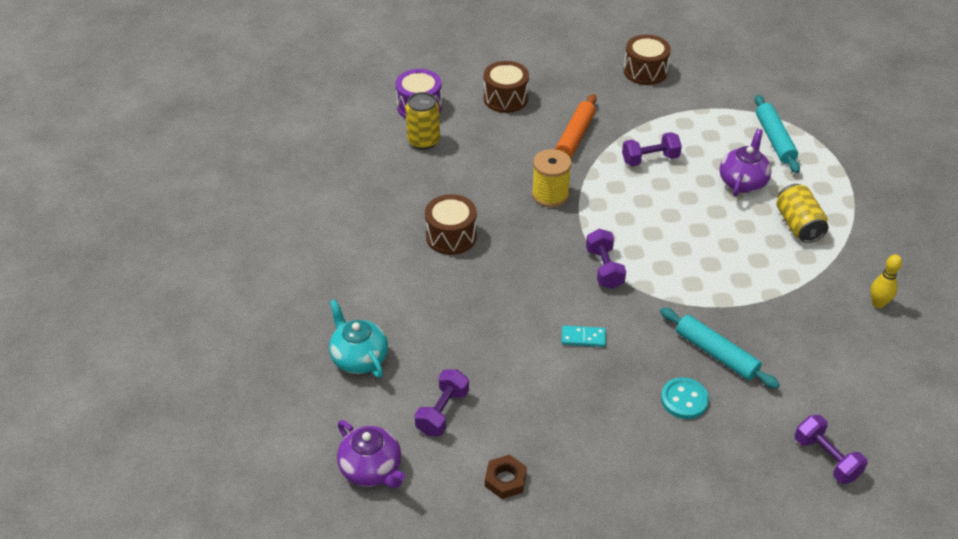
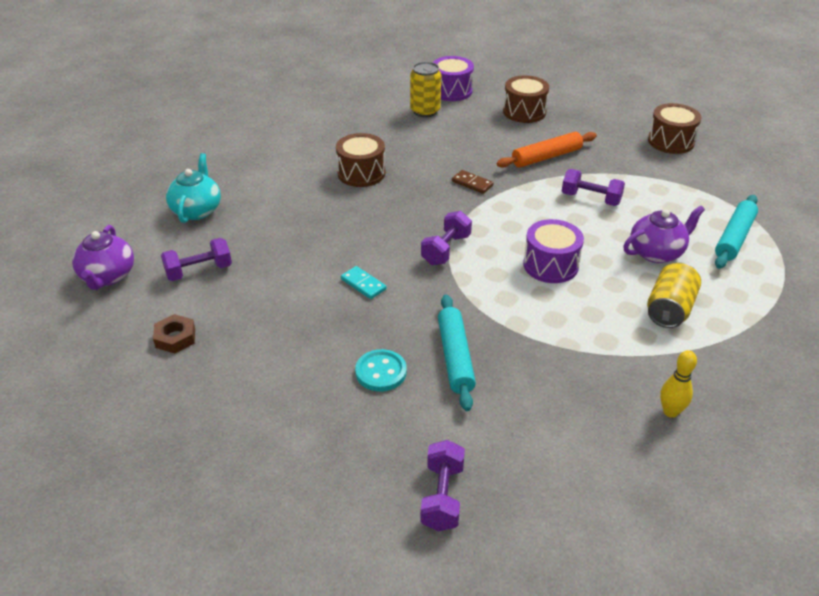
camera: 40 degrees right, 5 degrees down
yellow spool [532,149,572,207] -> brown domino [452,170,494,194]
none -> purple drum [523,219,584,283]

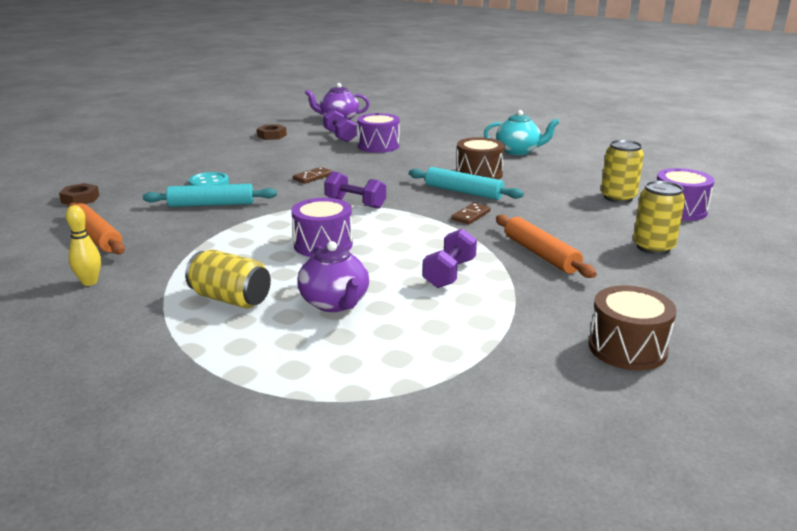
camera: 90 degrees right, 15 degrees down
turquoise teapot [166,153,221,223] -> turquoise teapot moved to [484,110,560,155]
turquoise domino [341,266,386,299] -> brown domino [293,167,332,184]
purple dumbbell [420,440,465,531] -> brown nut [59,183,100,205]
brown drum [503,75,549,123] -> yellow can [633,181,685,255]
turquoise rolling pin [715,195,758,269] -> turquoise rolling pin moved to [409,167,524,200]
none -> orange rolling pin [68,203,125,254]
none -> purple drum [357,113,400,153]

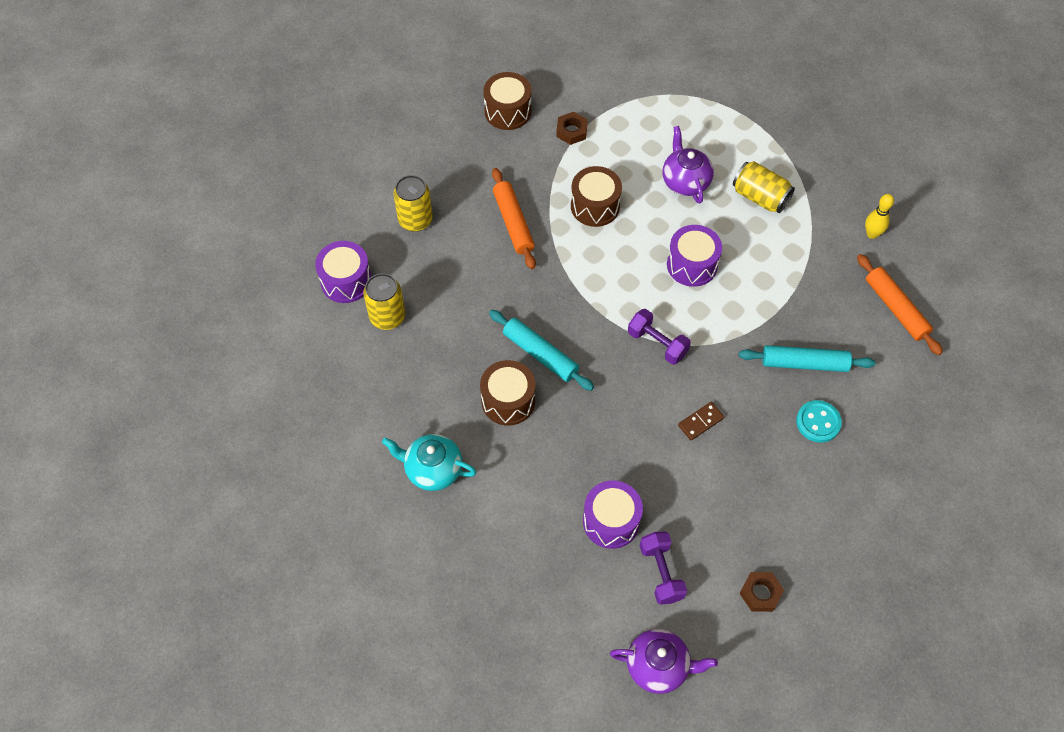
camera: 170 degrees left, 35 degrees up
brown nut [59,183,100,205] -> brown nut moved to [556,112,588,145]
purple dumbbell [422,228,477,288] -> brown drum [571,166,622,227]
brown domino [451,203,491,224] -> none

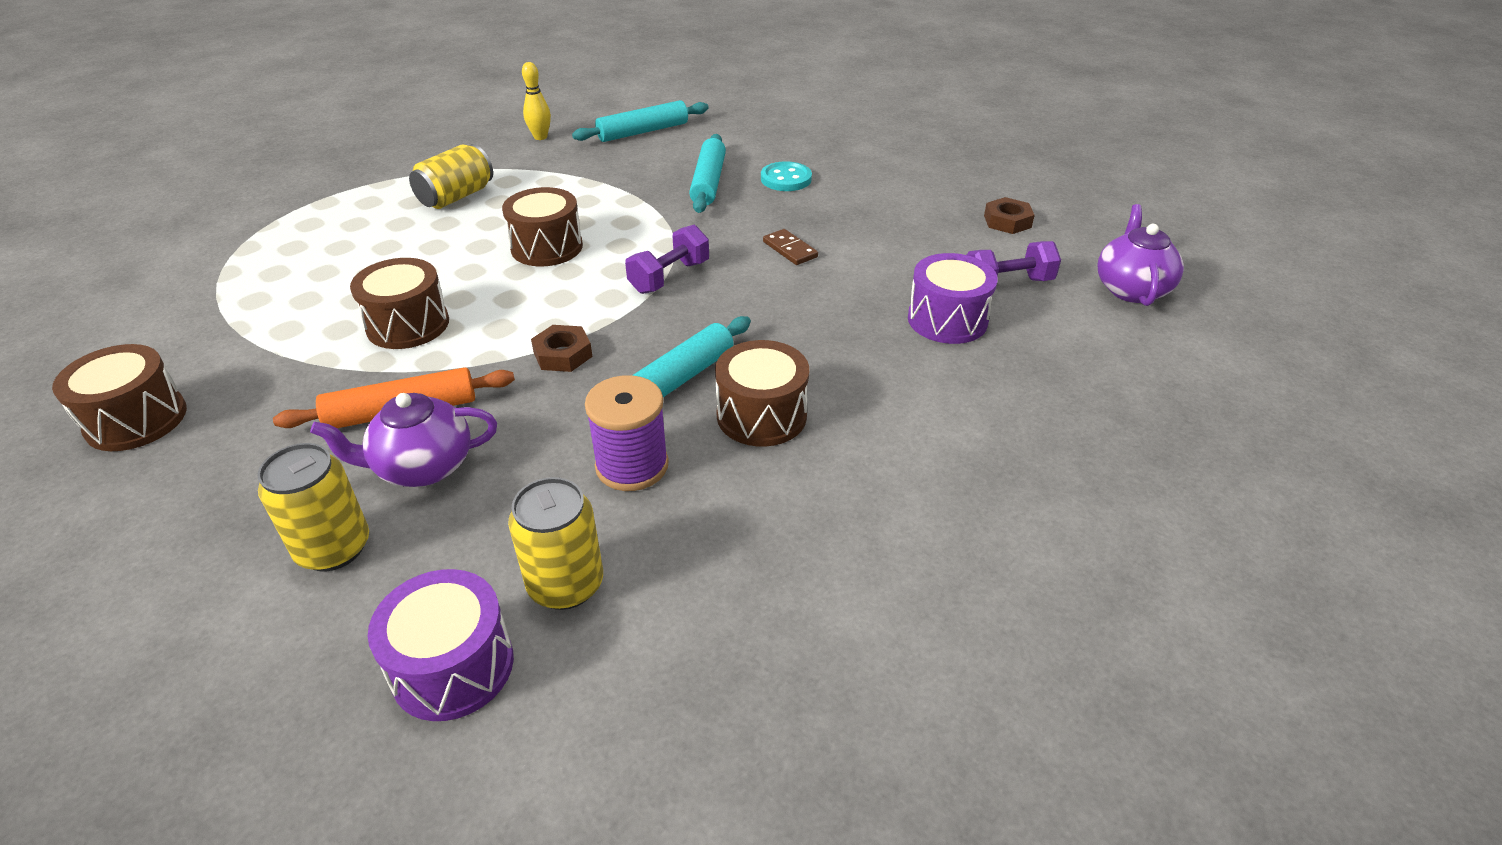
camera: 90 degrees left, 20 degrees down
turquoise teapot [382,434,476,491] -> none
brown nut [556,112,588,145] -> brown nut moved to [531,325,593,372]
purple teapot [663,126,714,204] -> purple teapot moved to [310,393,497,487]
purple drum [667,225,722,287] -> brown drum [502,187,583,266]
orange rolling pin [857,254,943,355] -> turquoise rolling pin [572,100,709,142]
none -> purple spool [585,375,669,491]

